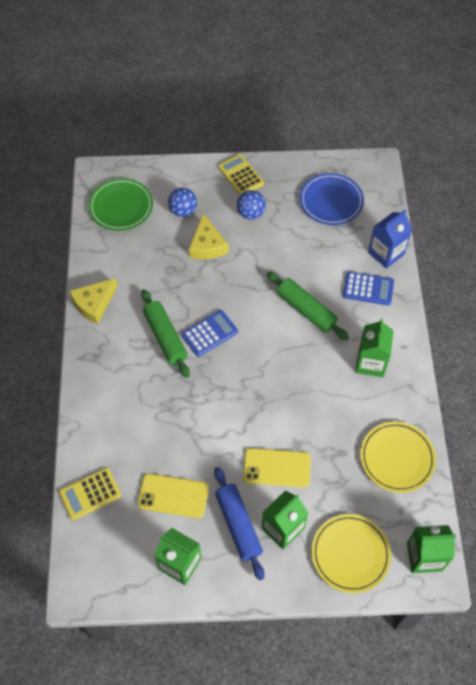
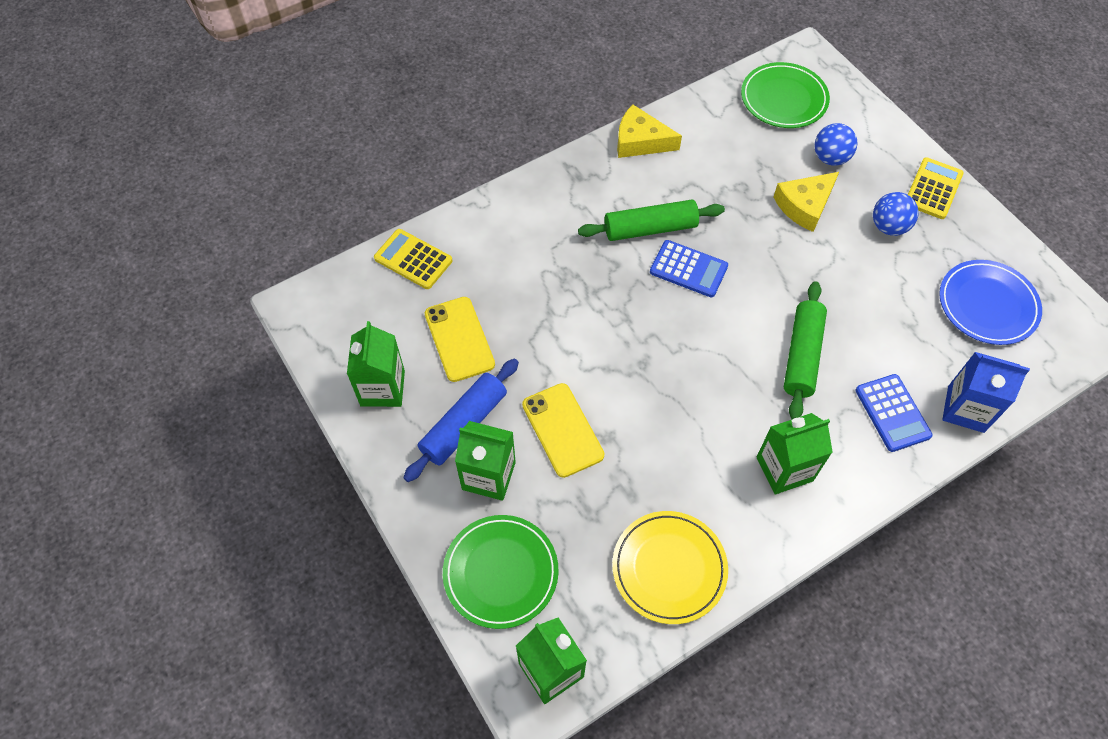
camera: 60 degrees right, 0 degrees up
green rolling pin [141,289,190,378] -> green rolling pin turned 45 degrees clockwise [578,200,725,241]
yellow plate [312,514,391,593] -> green plate [443,515,559,629]

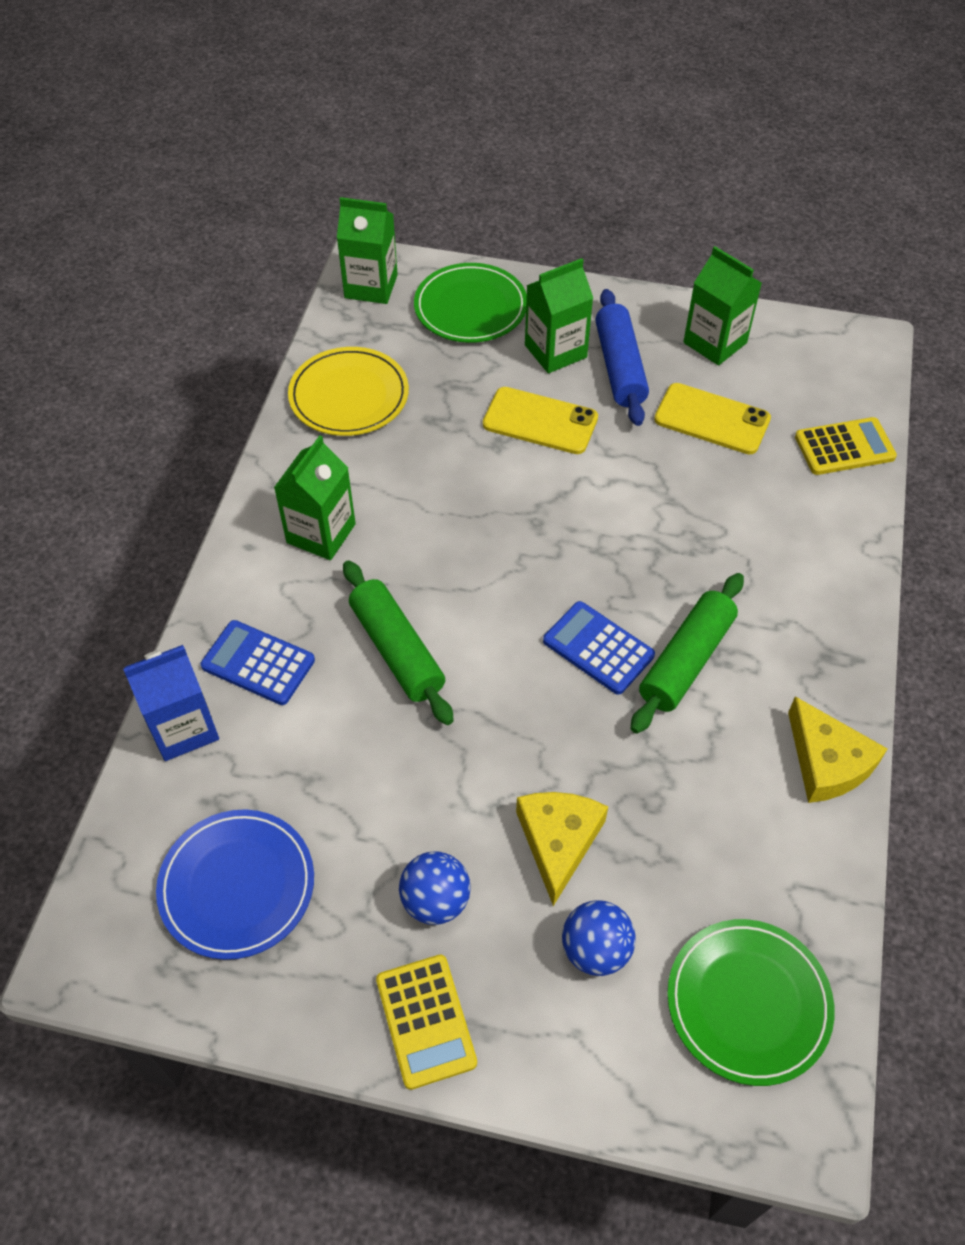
camera: 135 degrees right, 5 degrees down
yellow cheese [617,105,682,158] -> yellow cheese turned 90 degrees clockwise [788,696,887,803]
blue calculator [650,240,728,297] -> blue calculator turned 60 degrees clockwise [543,601,655,695]

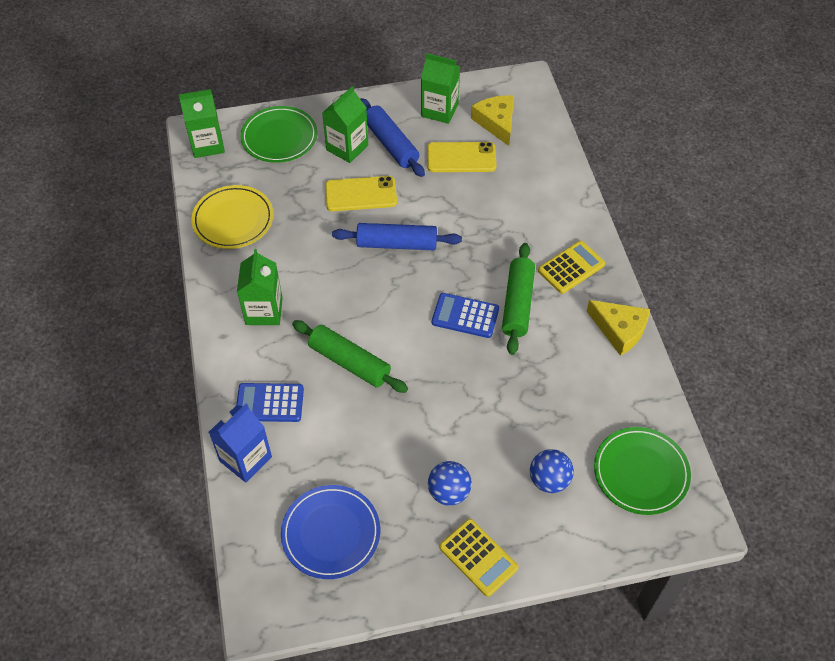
camera: 25 degrees left, 0 degrees up
yellow cheese [516,792,608,906] -> yellow cheese moved to [471,95,514,146]
yellow calculator [795,417,897,475] -> yellow calculator moved to [538,241,605,294]
none -> blue rolling pin [332,223,462,250]

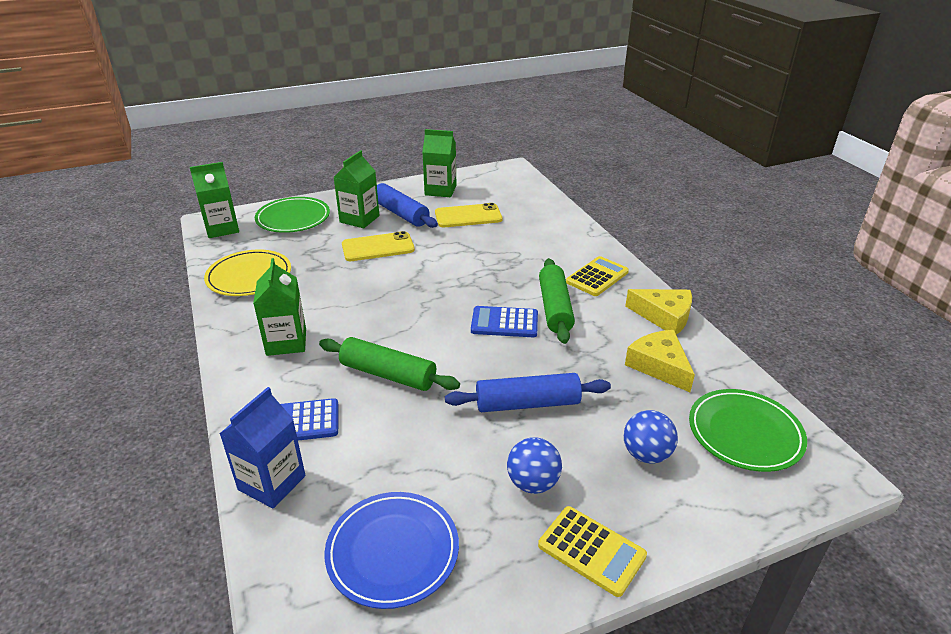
camera: 10 degrees left, 20 degrees down
blue rolling pin [332,223,462,250] -> blue rolling pin moved to [445,373,611,412]
yellow cheese [471,95,514,146] -> yellow cheese moved to [625,330,695,392]

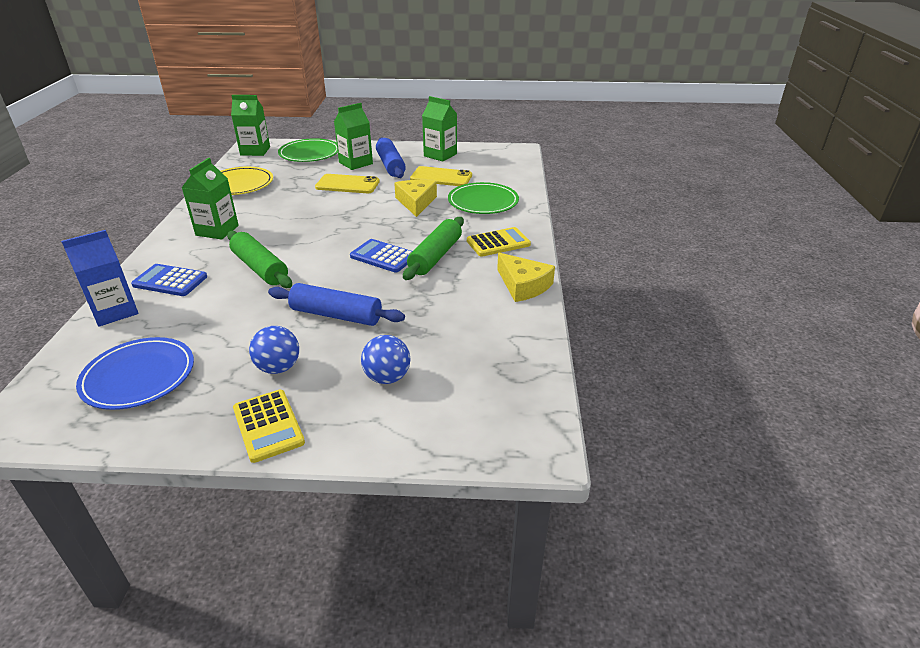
camera: 25 degrees right, 0 degrees up
yellow cheese [625,330,695,392] -> yellow cheese moved to [394,180,437,217]
green plate [689,389,807,472] -> green plate moved to [448,182,519,214]

